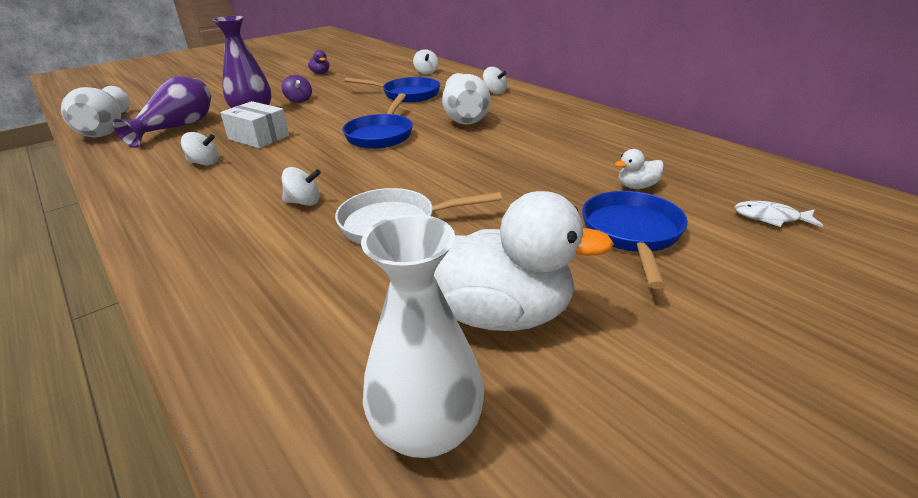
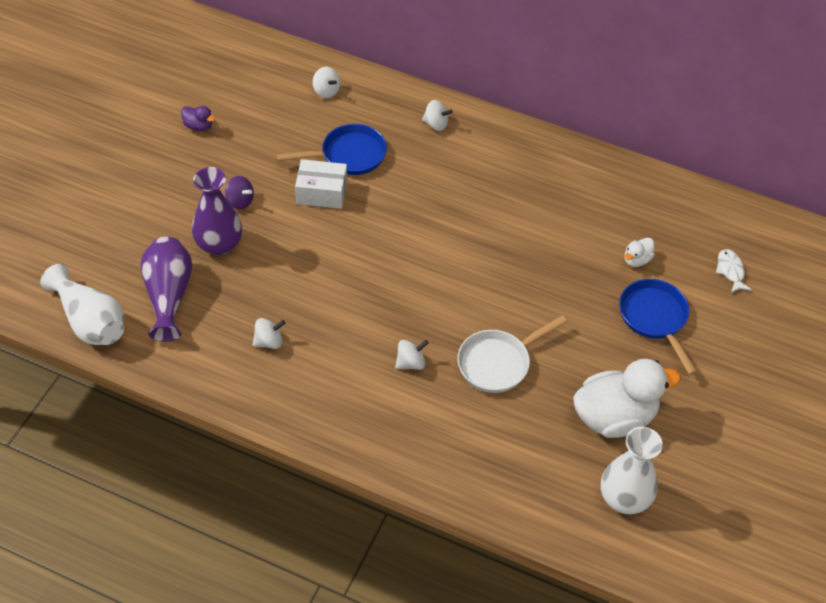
camera: 30 degrees left, 20 degrees up
white box [220,101,289,148] -> white box moved to [295,159,347,209]
blue pan [342,93,413,149] -> none
white vase [442,73,491,125] -> none
white fish [734,201,823,227] -> white fish turned 90 degrees clockwise [716,249,752,293]

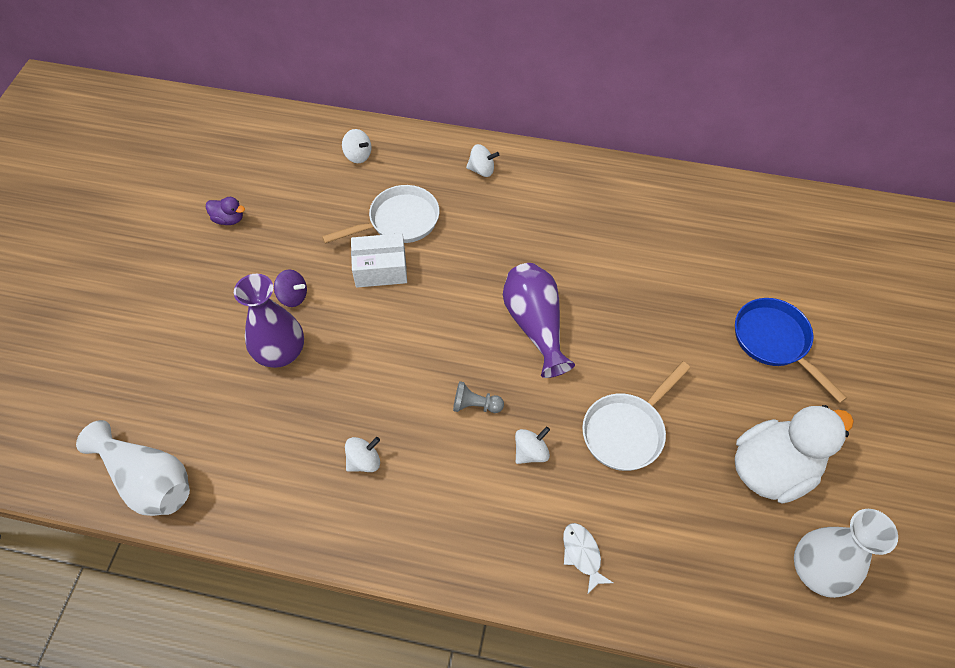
camera: 10 degrees left, 5 degrees up
purple vase [140,237,192,342] -> purple vase moved to [503,263,575,378]
blue pan [276,124,387,175] -> white pan [322,185,439,244]
white duck [624,238,655,267] -> none
white fish [716,249,752,293] -> white fish moved to [563,523,613,593]
none -> grey pawn [453,381,504,413]

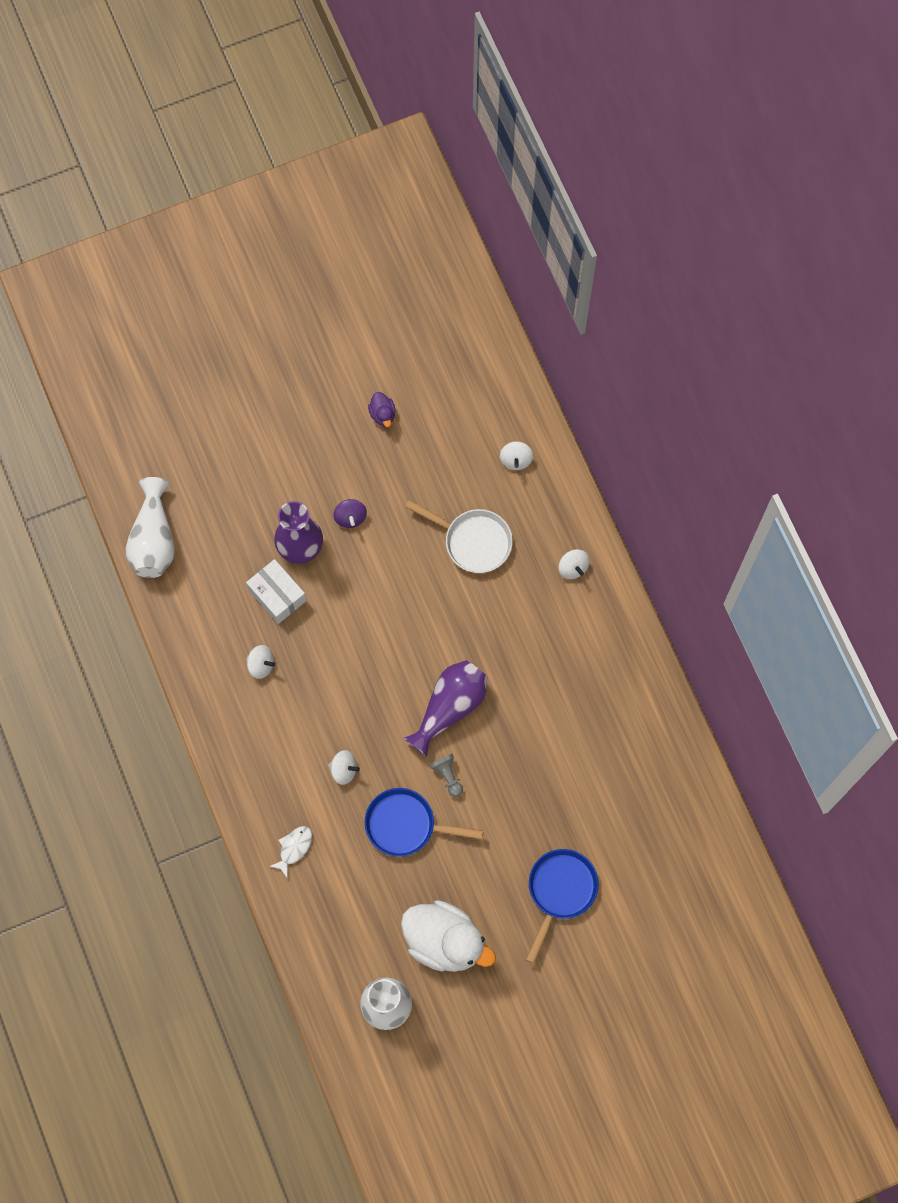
camera: 55 degrees right, 15 degrees up
white box [351,233,407,288] -> white box moved to [246,559,307,624]
grey pawn [453,381,504,413] -> grey pawn moved to [429,754,463,797]
white pan [582,362,690,471] -> blue pan [365,788,484,857]

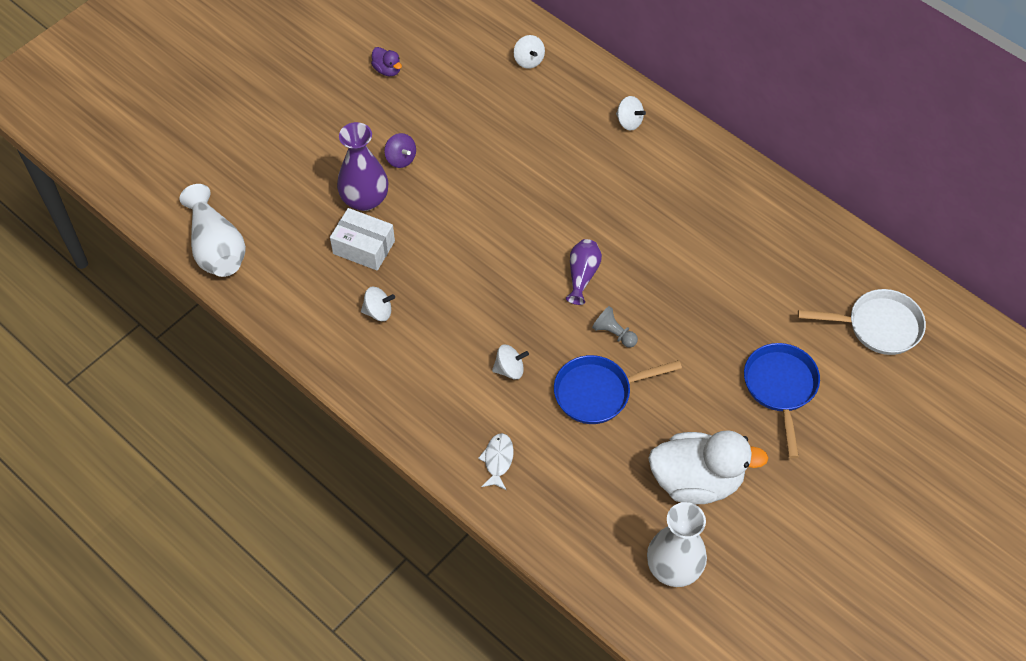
camera: 25 degrees left, 15 degrees down
purple vase [403,660,487,757] -> purple vase [566,239,602,305], size x0.61
white pan [405,500,513,573] -> white pan moved to [798,289,926,355]

